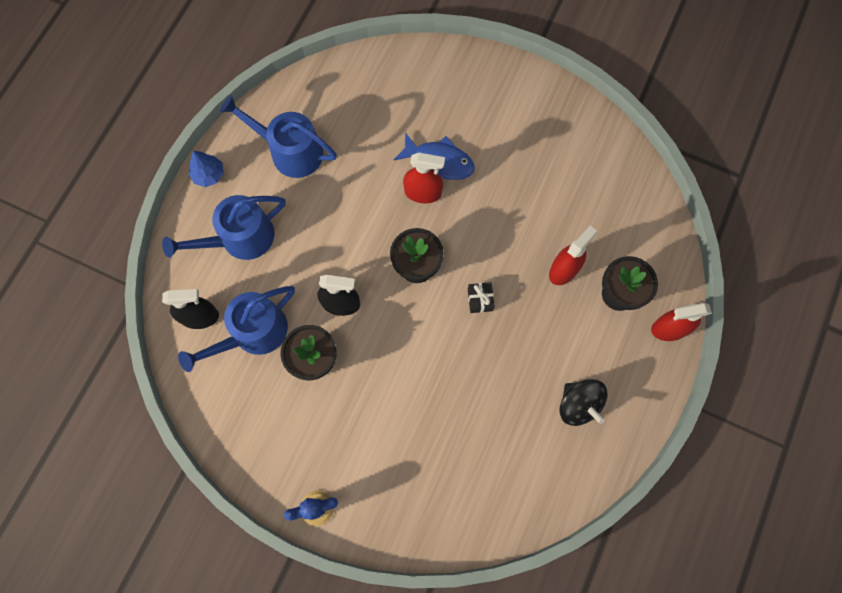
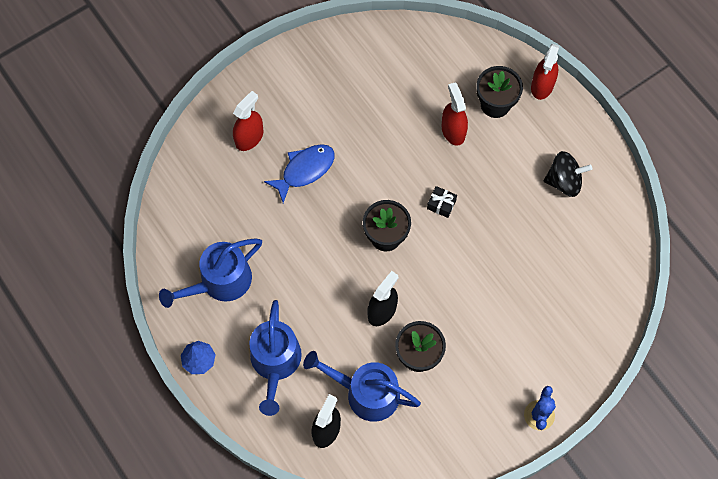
camera: 60 degrees left, 5 degrees down
blue watering can [178,286,295,372] -> blue watering can turned 120 degrees clockwise [303,351,421,422]
red spray bottle [403,153,445,204] -> red spray bottle moved to [233,91,264,151]

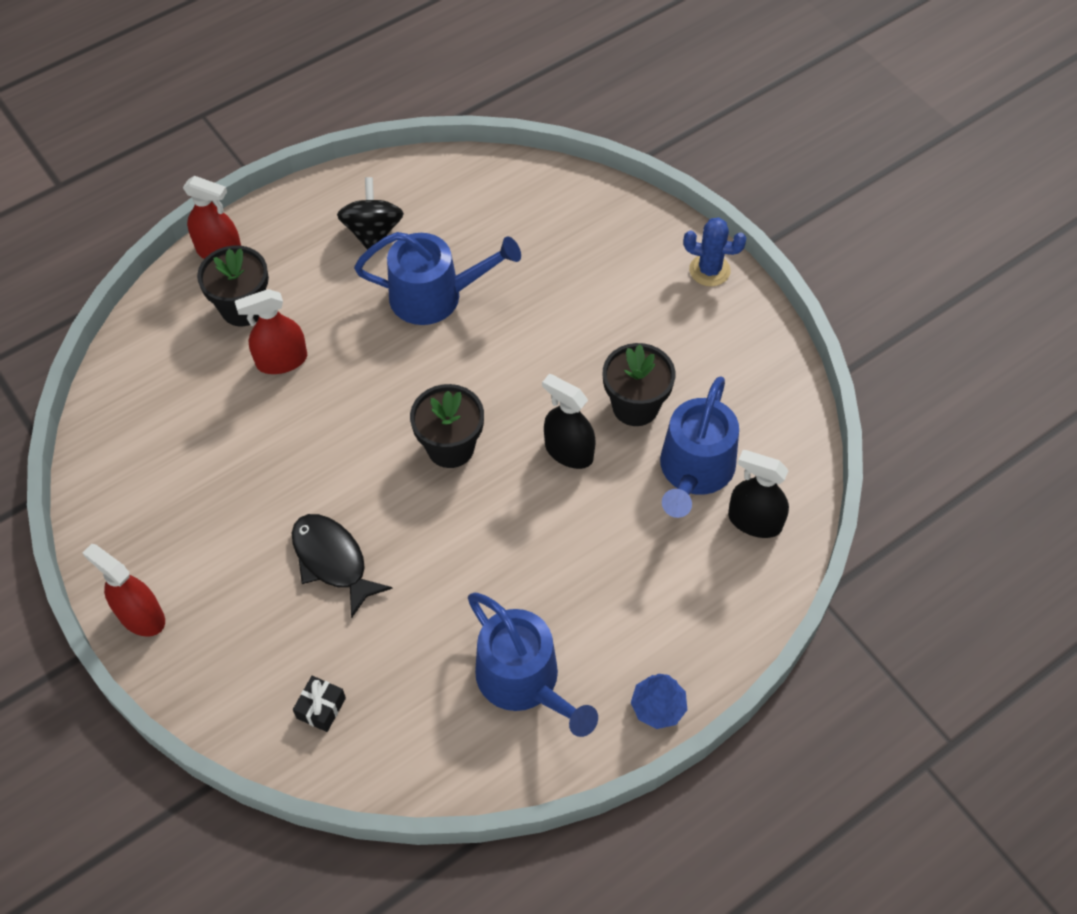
camera: 90 degrees left, 10 degrees down
red spray bottle [233,91,264,151] -> red spray bottle moved to [83,544,165,637]
blue watering can [249,300,302,416] -> blue watering can moved to [354,232,521,325]
blue fish [264,144,335,203] -> black fish [292,514,393,618]
black gift [427,186,457,218] -> black gift moved to [293,676,346,732]

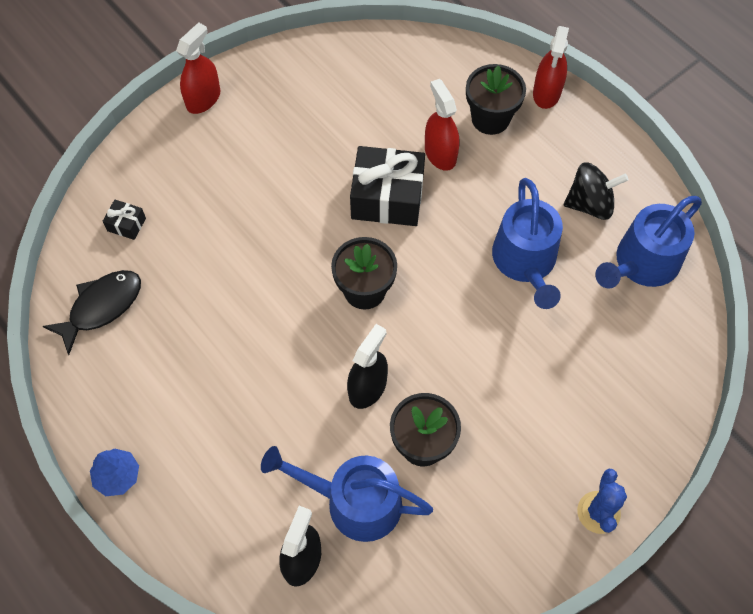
camera: 85 degrees right, 5 degrees up
black fish [292,514,393,618] -> black fish moved to [42,270,141,355]
blue watering can [468,593,598,737] -> blue watering can moved to [595,196,702,289]
none -> black gift [350,146,425,226]

